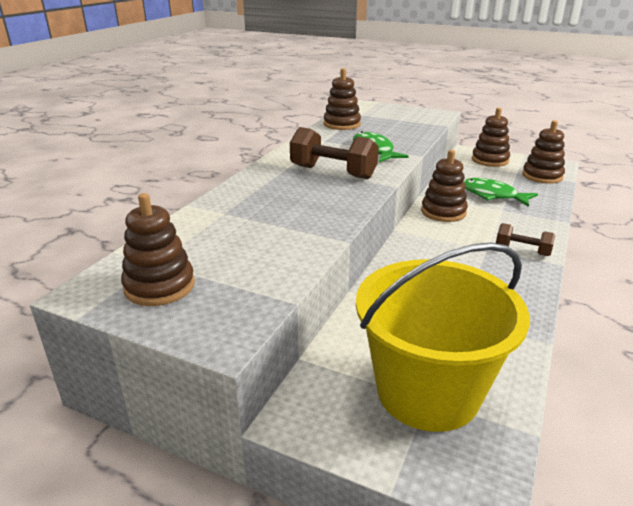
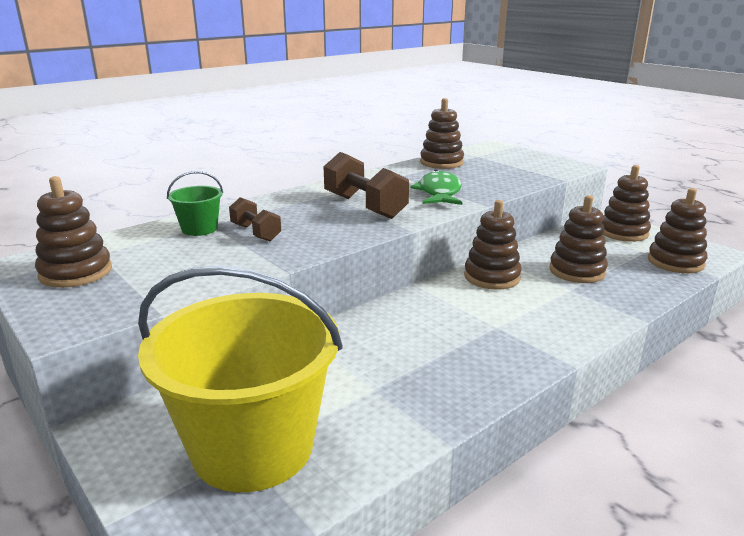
camera: 25 degrees right, 5 degrees down
green fish [463,178,538,207] -> brown stacking toy [549,195,608,283]
brown dumbbell [496,223,556,256] -> brown dumbbell moved to [229,197,281,241]
none -> green bucket [167,171,223,236]

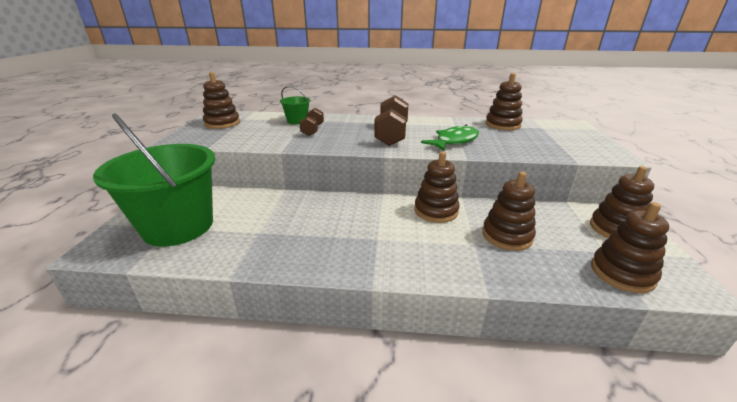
camera: 45 degrees right, 5 degrees up
yellow bucket [138,266,343,492] -> green bucket [93,113,215,247]

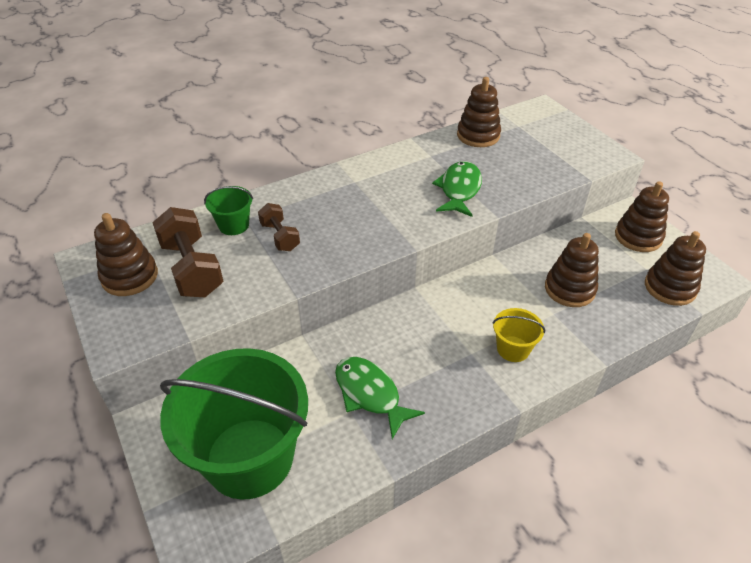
camera: 35 degrees left, 15 degrees up
brown dumbbell [374,95,408,146] -> brown dumbbell moved to [152,207,223,297]
brown stacking toy [414,152,460,223] -> none
none -> green fish [335,357,425,439]
none -> yellow bucket [492,308,545,362]

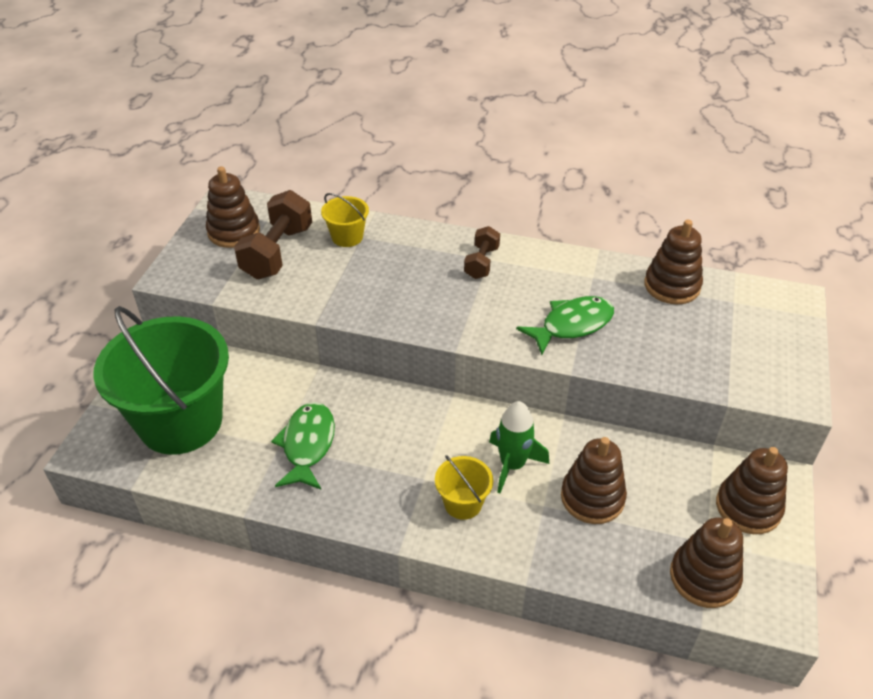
camera: 45 degrees right, 0 degrees up
green bucket [204,186,253,235] -> yellow bucket [321,193,369,247]
brown dumbbell [258,203,300,251] -> brown dumbbell moved to [464,226,500,279]
none -> green rocket [489,401,549,493]

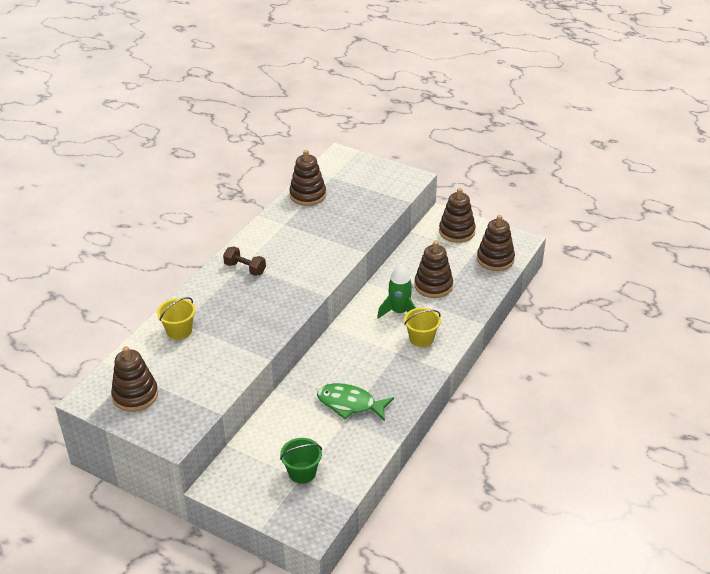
camera: 75 degrees left, 5 degrees down
green bucket [93,306,229,455] -> green bucket [280,438,322,484], size x0.43
brown dumbbell [234,190,312,279] -> none
green fish [516,296,614,355] -> none

